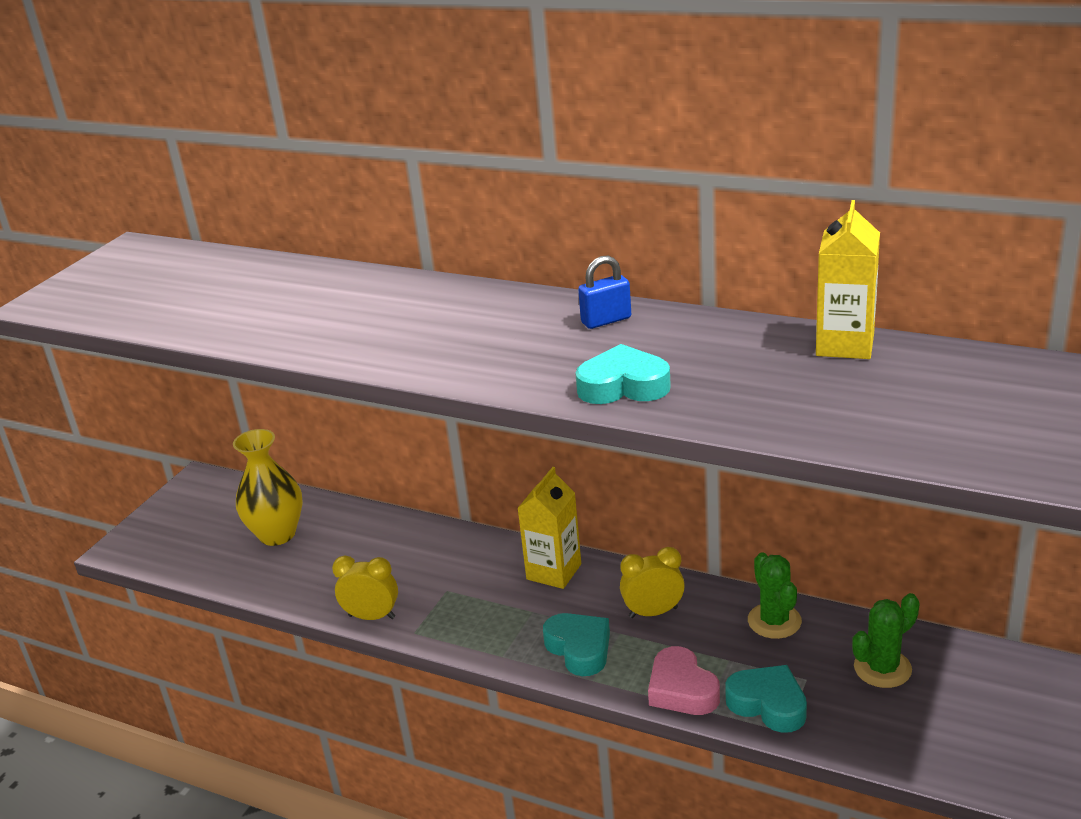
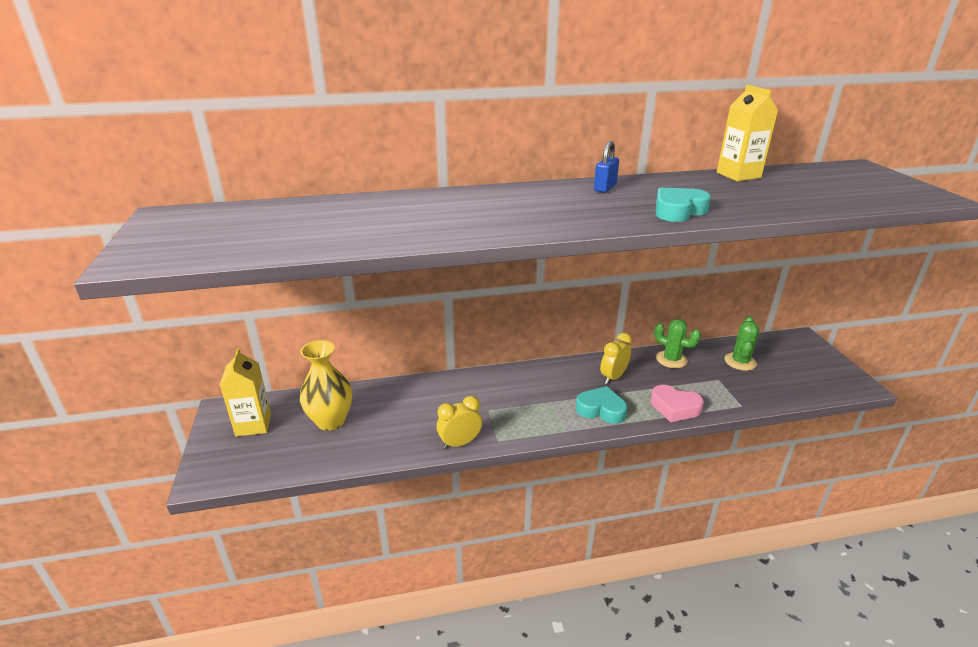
camera: 40 degrees left, 0 degrees up
yellow carton [517,467,581,589] -> yellow carton moved to [220,348,271,437]
turquoise heart [725,665,807,733] -> none

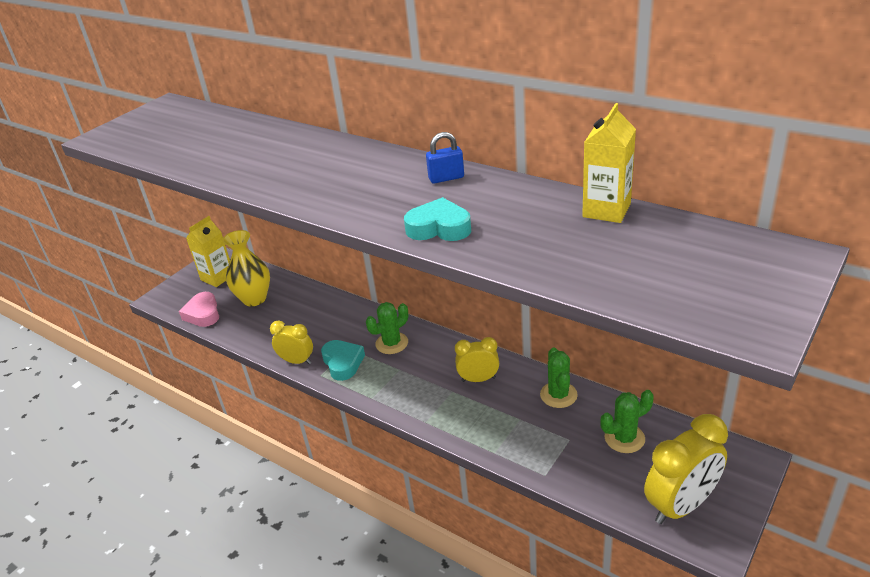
camera: 50 degrees right, 5 degrees up
turquoise heart [576,386,627,424] -> turquoise heart moved to [321,340,365,381]
pink heart [651,385,704,422] -> pink heart moved to [179,292,219,327]
none -> green cactus [366,302,408,354]
none -> yellow clock [644,414,728,524]

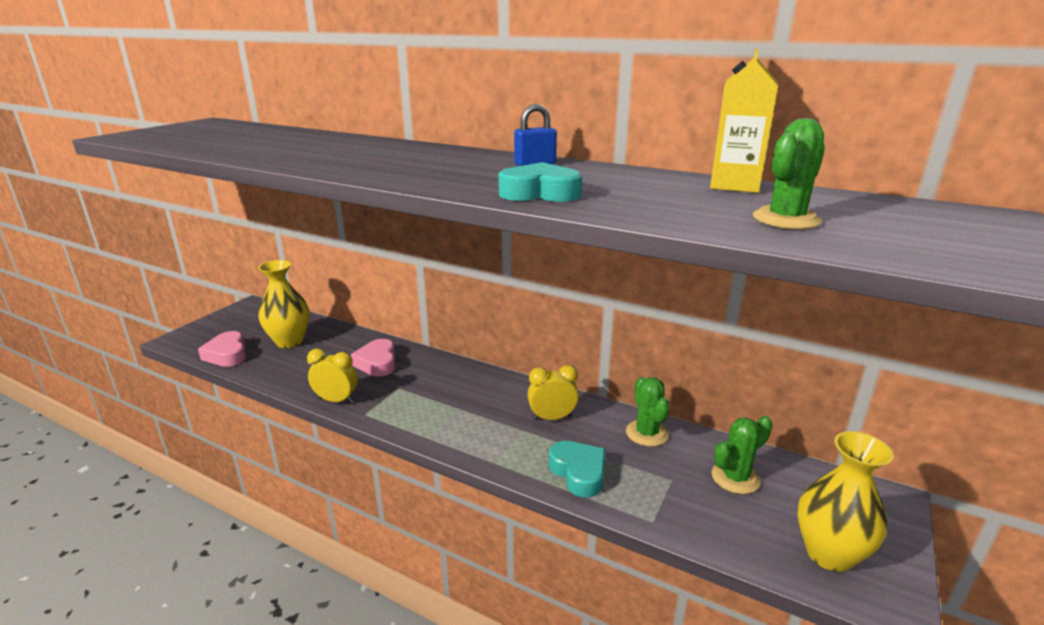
camera: 10 degrees left, 10 degrees down
yellow carton [186,216,230,287] -> none
turquoise heart [321,340,365,381] -> turquoise heart moved to [549,441,606,498]
green cactus [366,302,408,354] -> green cactus moved to [753,118,825,229]
yellow clock [644,414,728,524] -> yellow vase [797,431,894,572]
none -> pink heart [351,339,396,377]

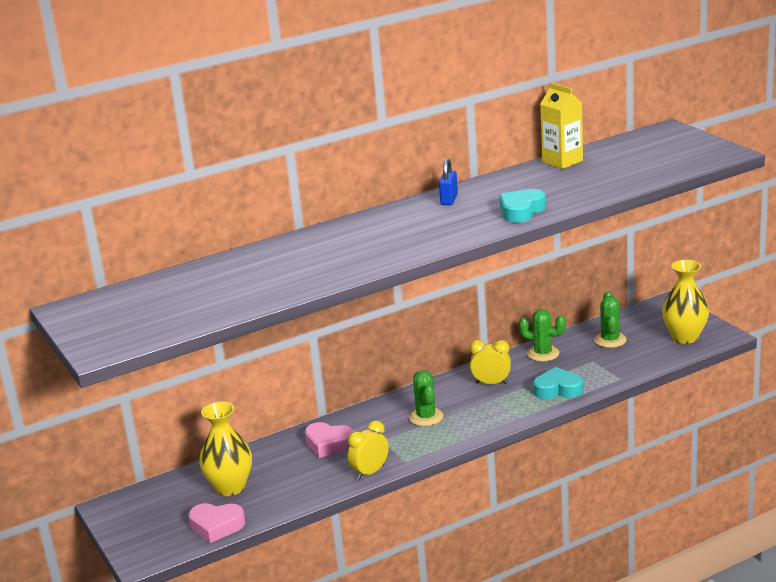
camera: 55 degrees left, 0 degrees up
yellow clock [527,365,579,420] -> yellow clock turned 75 degrees clockwise [470,340,511,384]
green cactus [753,118,825,229] -> green cactus moved to [409,371,444,426]

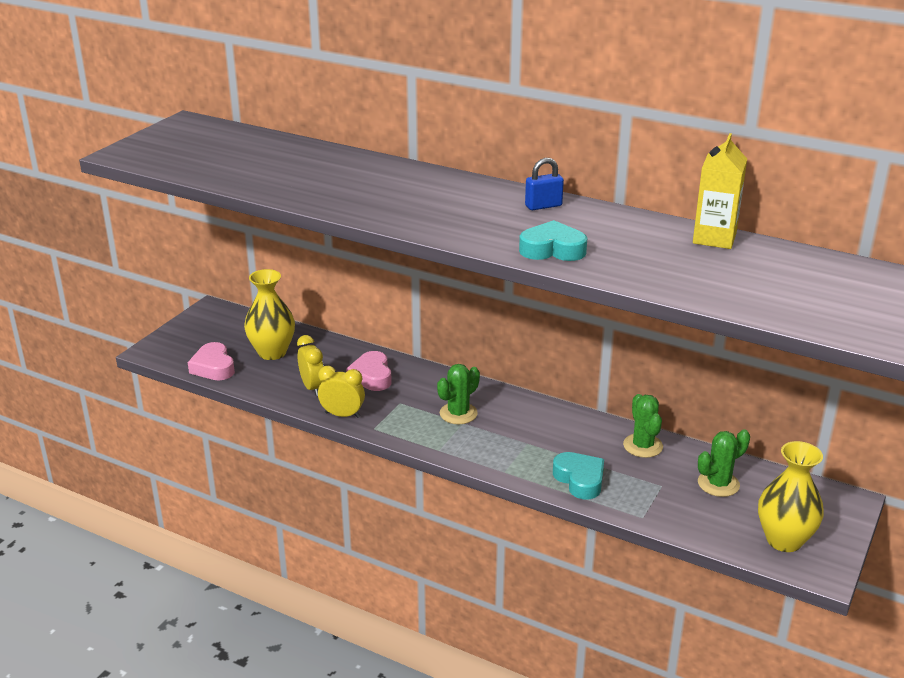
camera: 55 degrees right, 5 degrees up
yellow clock [470,340,511,384] -> yellow clock moved to [297,335,324,396]

